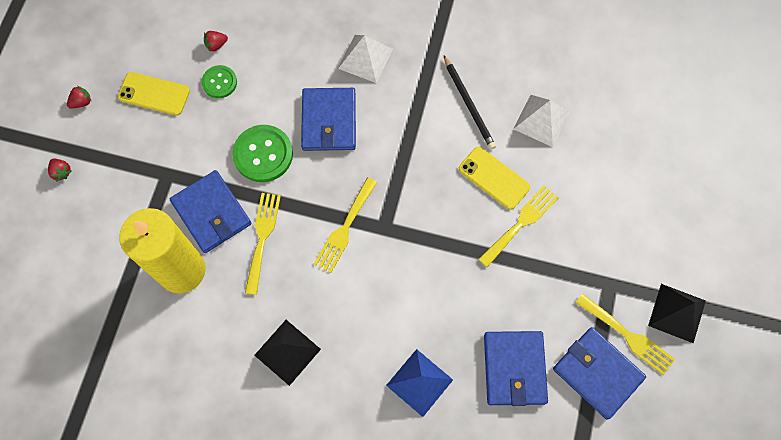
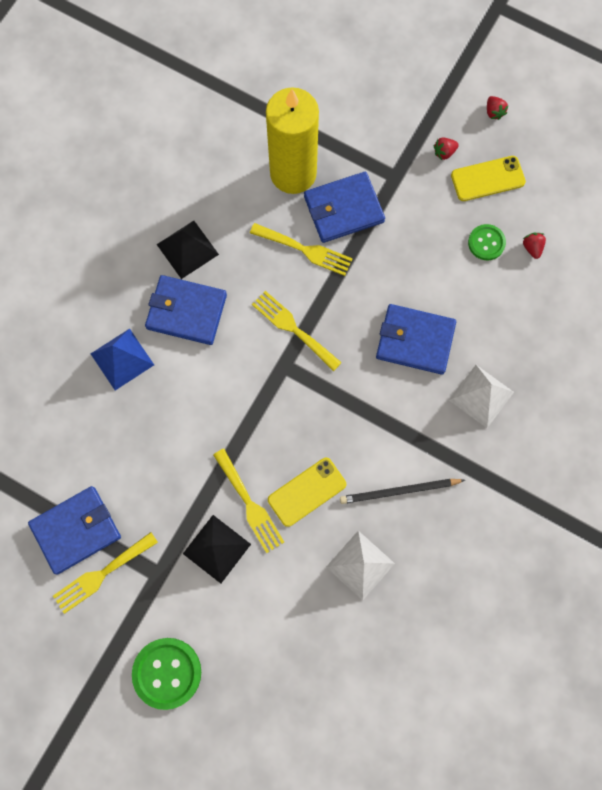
camera: 105 degrees right, 5 degrees up
red strawberry [48,159,72,182] -> red strawberry moved to [434,137,459,160]
yellow phone [118,72,190,116] -> yellow phone turned 45 degrees clockwise [451,156,526,201]
green button [232,125,293,182] -> green button moved to [132,638,201,710]
blue wallet [484,331,548,406] -> blue wallet moved to [145,275,227,345]
black pyramid [648,284,706,343] -> black pyramid moved to [183,515,251,583]

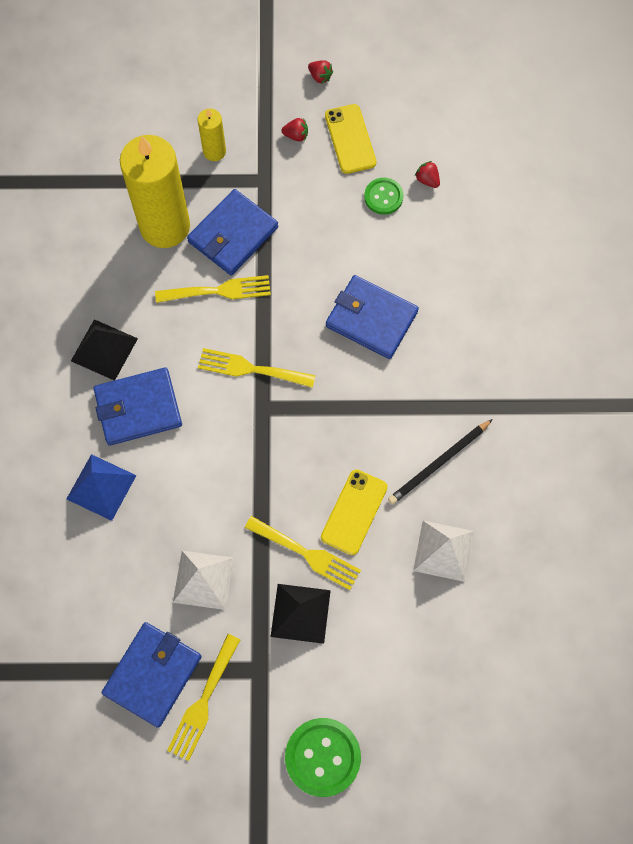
camera: 30 degrees left, 5 degrees down
blue wallet [376,304,456,375] -> blue wallet turned 45 degrees clockwise [326,275,419,359]
red strawberry [434,137,459,160] -> red strawberry turned 120 degrees counterclockwise [281,118,308,142]
white pyramid [449,365,514,428] -> white pyramid moved to [173,551,234,610]
yellow phone [451,156,526,201] -> yellow phone turned 60 degrees counterclockwise [325,104,376,174]
none -> yellow candle [197,109,226,161]

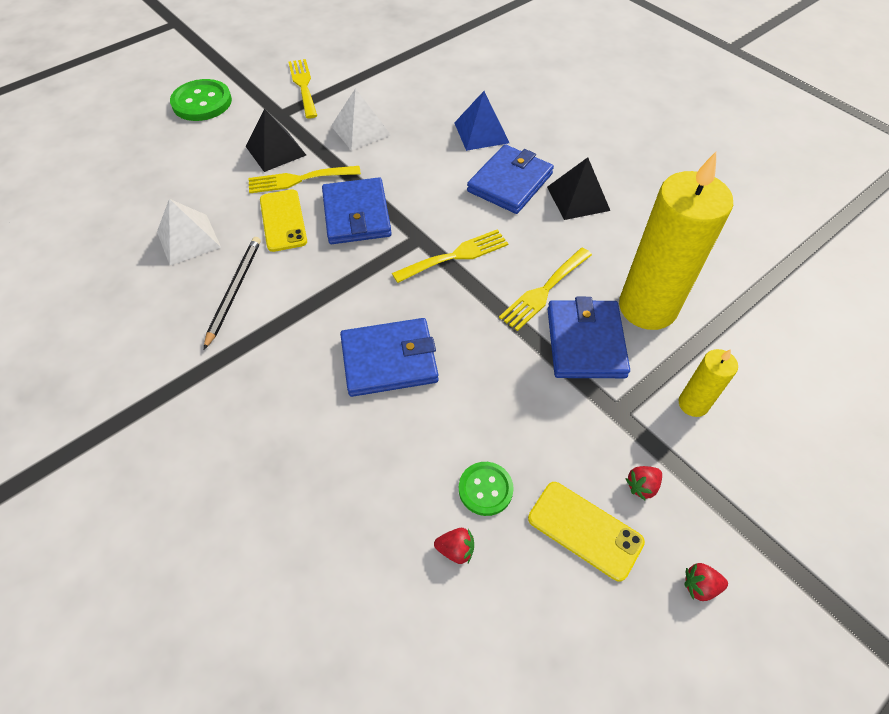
camera: 140 degrees right, 15 degrees down
blue wallet [101,622,202,728] -> blue wallet moved to [322,177,392,244]

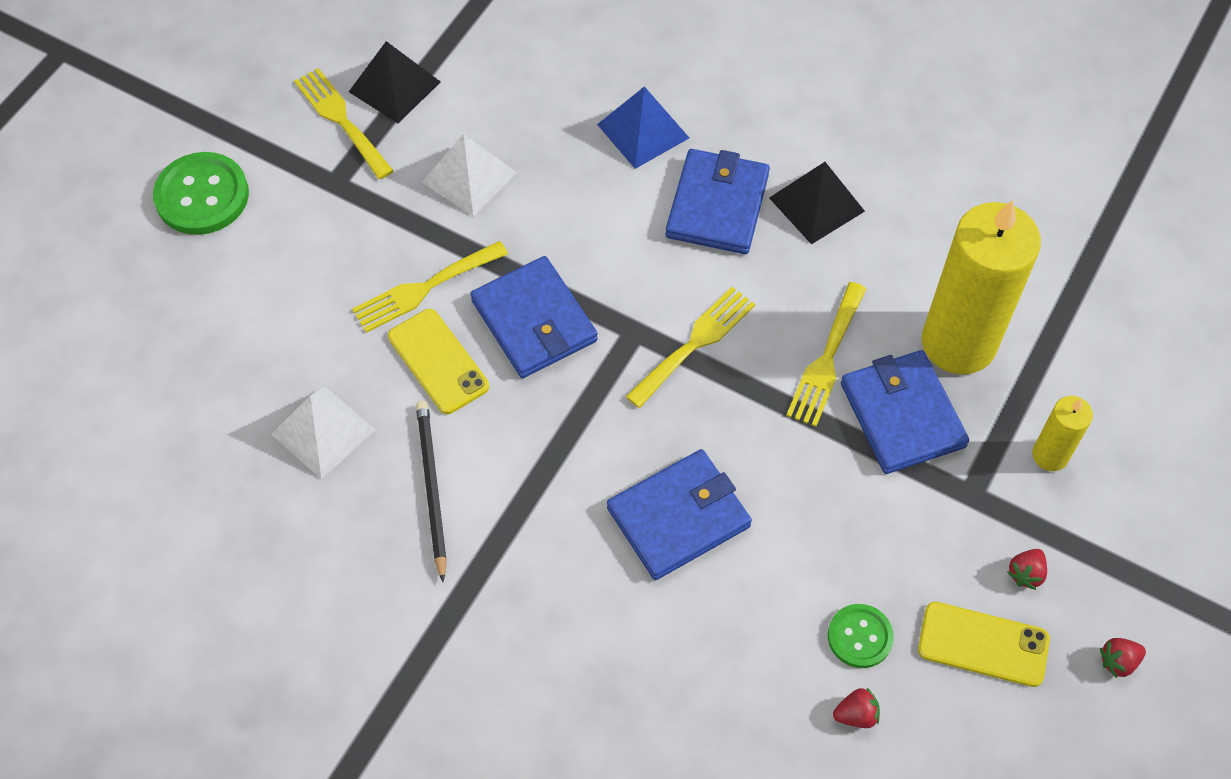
camera: 20 degrees left, 5 degrees up
black pyramid [246,109,306,172] -> black pyramid moved to [349,41,441,123]

